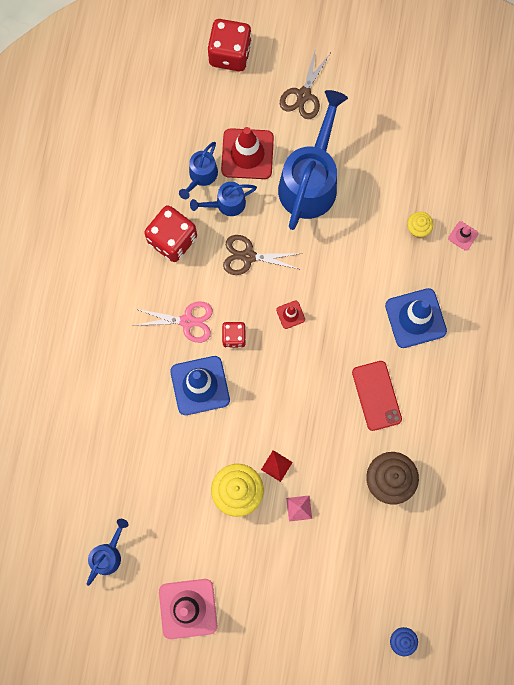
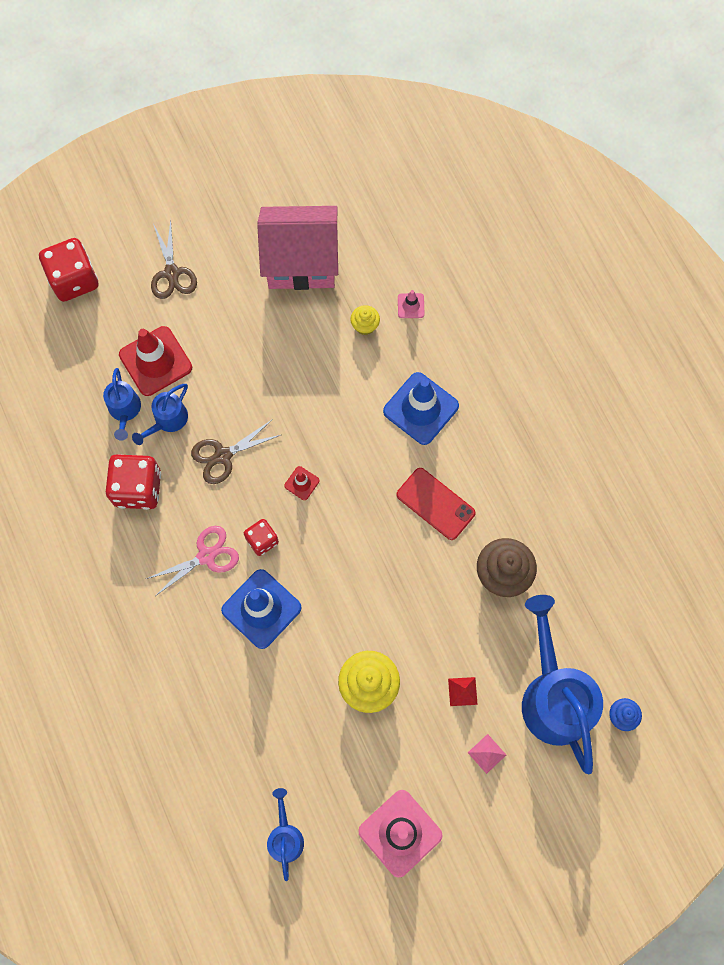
camera: 35 degrees left, 5 degrees down
red pyramid [261,450,293,482] -> red pyramid moved to [448,677,478,706]
blue watering can [278,90,348,230] -> blue watering can moved to [522,595,603,775]
pink pyramid [286,495,312,522] -> pink pyramid moved to [468,734,506,774]
none -> pink house [257,206,338,290]

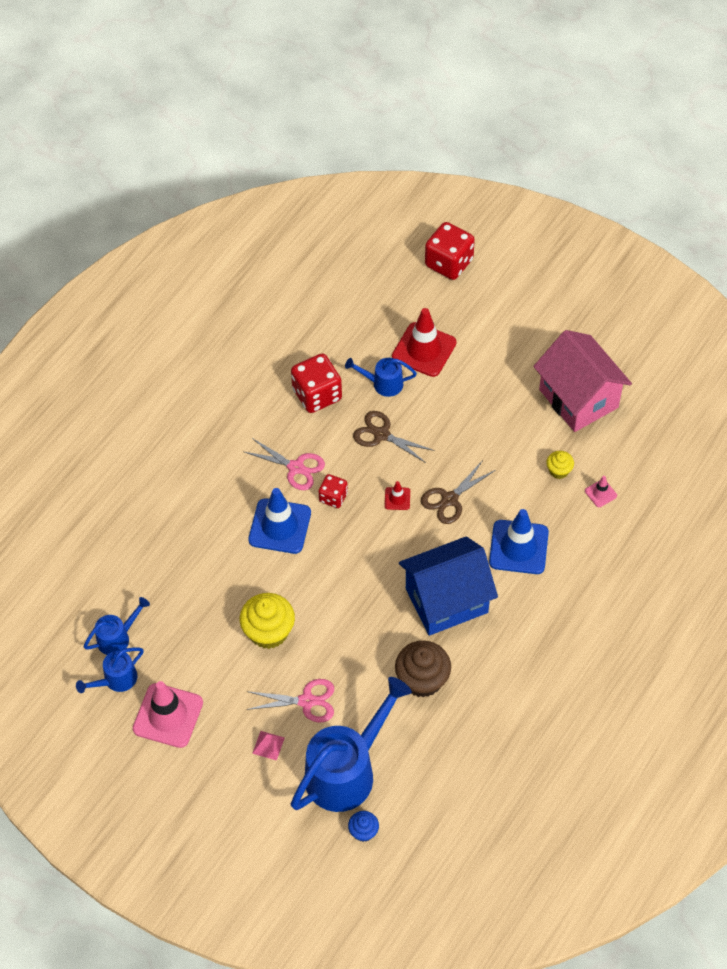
camera: 60 degrees right, 15 degrees down
blue watering can [103,368,141,441] -> blue watering can moved to [76,647,144,693]
brown scissors [151,219,197,299] -> brown scissors moved to [421,460,496,524]
red phone [396,468,476,540] -> blue house [399,536,498,636]
red pyramid [448,677,478,706] -> pink scissors [246,679,334,722]

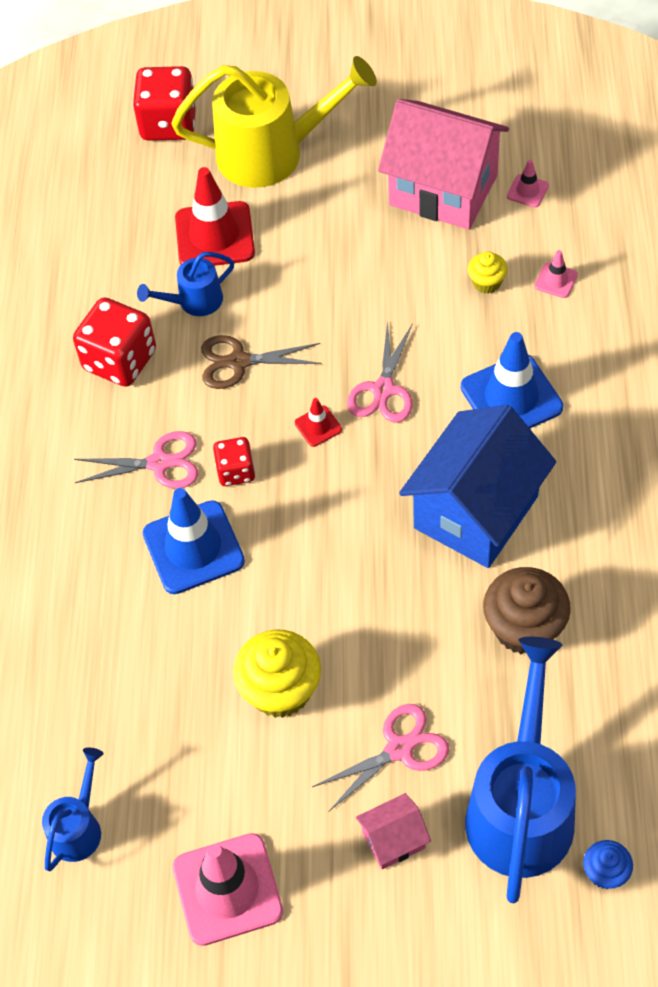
camera: 30 degrees left, 0 degrees up
blue watering can [76,647,144,693] -> none
pink pyramid [252,731,285,761] -> pink house [356,793,431,870]
brown scissors [421,460,496,524] -> pink scissors [347,320,413,423]
none -> yellow watering can [171,56,377,188]
none -> pink traffic cone [507,160,549,207]

